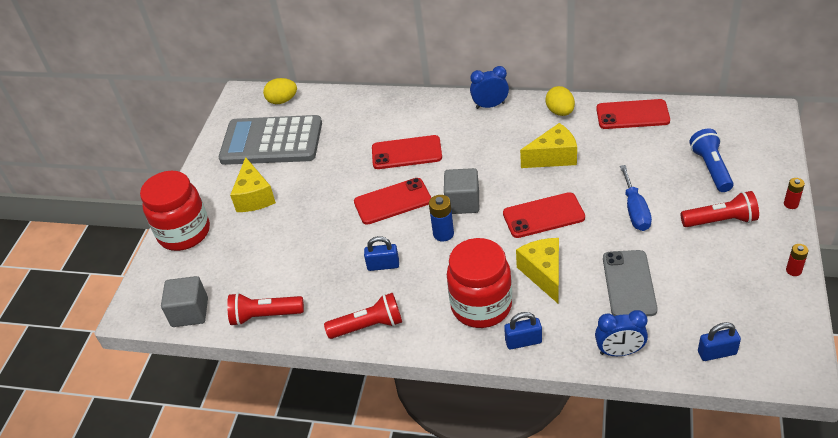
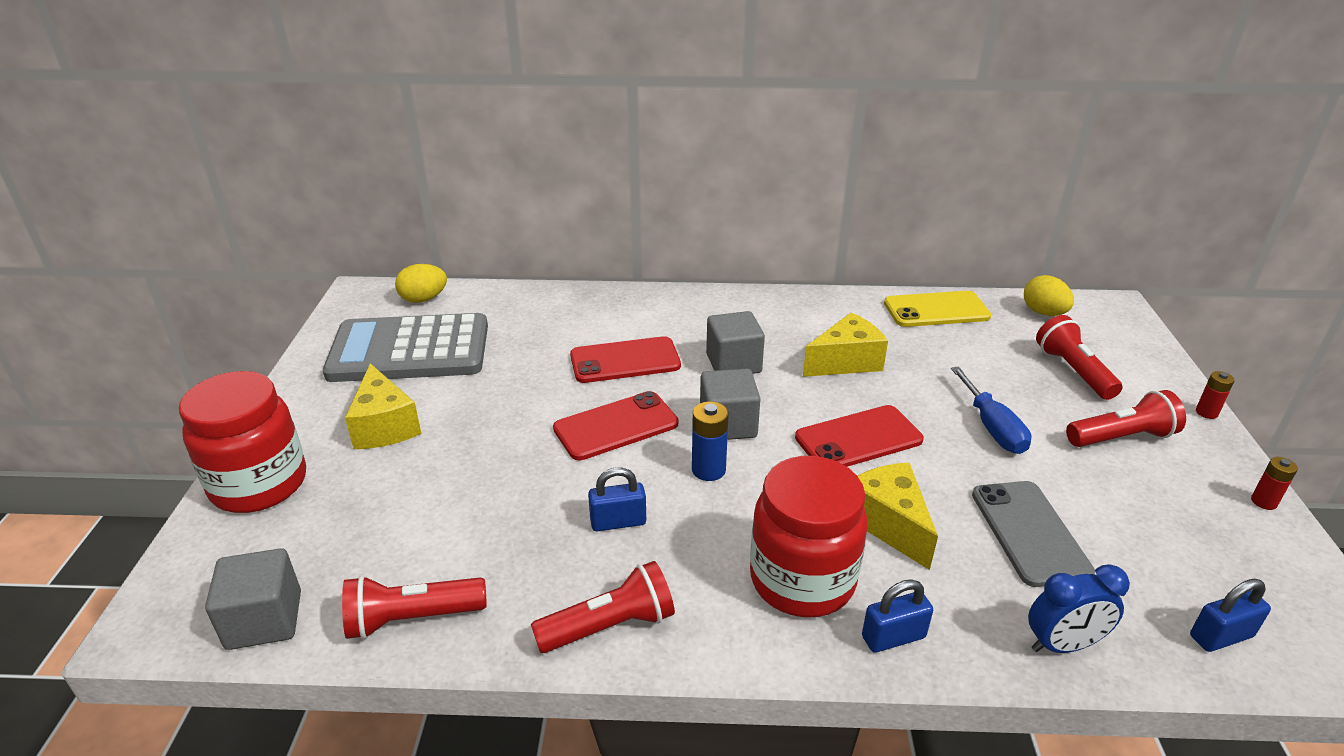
camera: 15 degrees left, 10 degrees down
blue clock [470,66,509,109] -> none
yellow egg [545,86,575,116] -> yellow egg moved to [1024,275,1074,316]
red phone [596,99,670,129] -> yellow phone [884,291,991,327]
blue flashlight [689,128,734,192] -> red flashlight [1036,315,1123,400]
none -> grey cube [706,311,765,374]

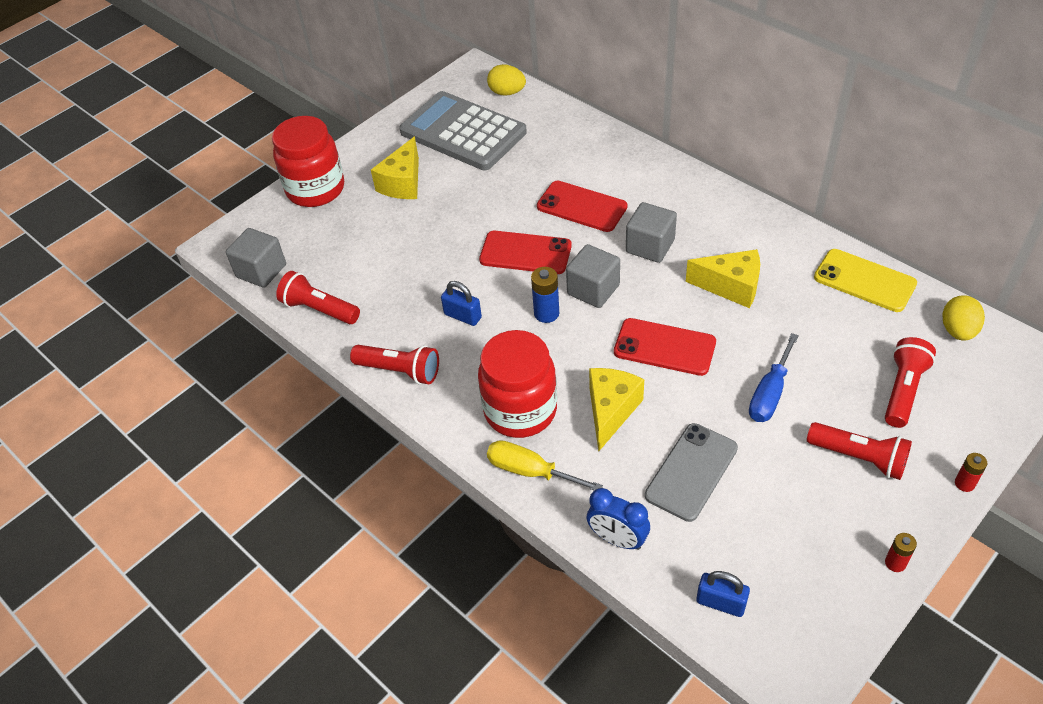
camera: 45 degrees right, 15 degrees up
blue padlock [862,579,933,653] -> yellow screwdriver [487,440,603,490]

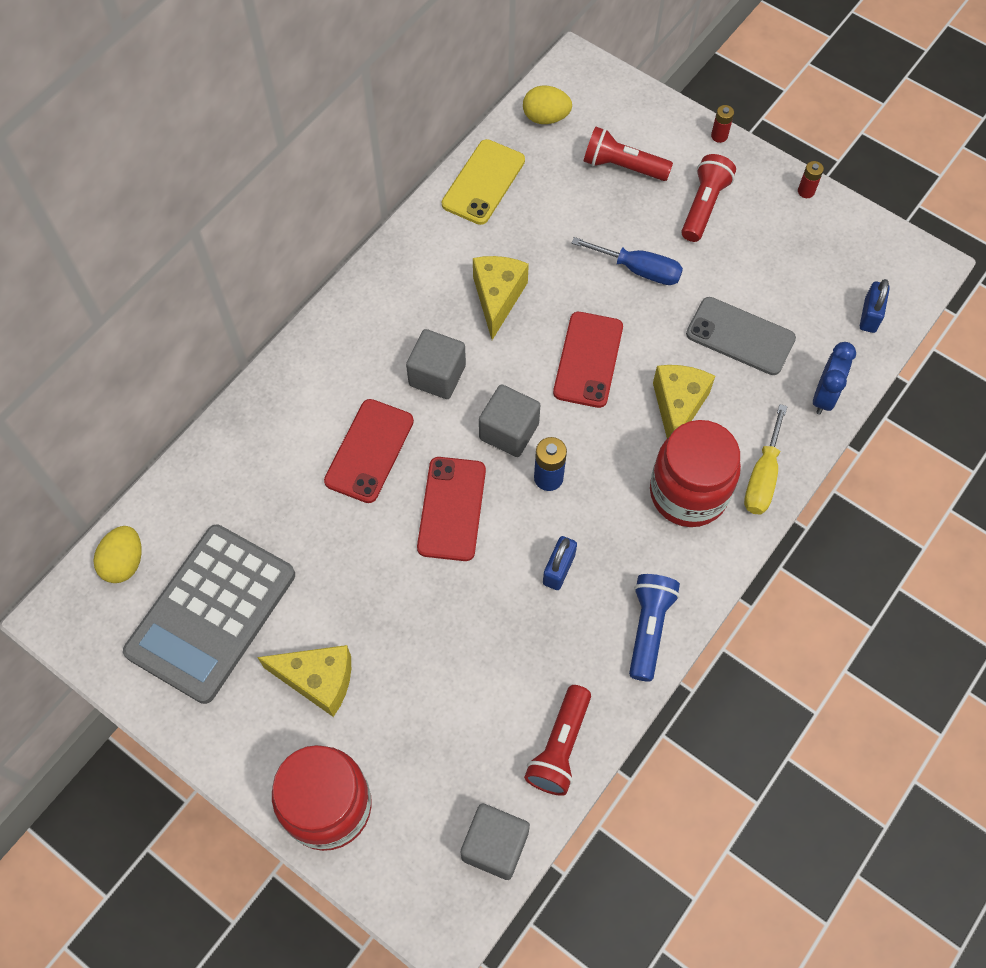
camera: 100 degrees left, 15 degrees up
red flashlight [350,345,439,385] -> blue flashlight [629,574,680,682]
yellow cheese [589,368,644,451] -> yellow cheese turned 90 degrees clockwise [653,365,715,439]

